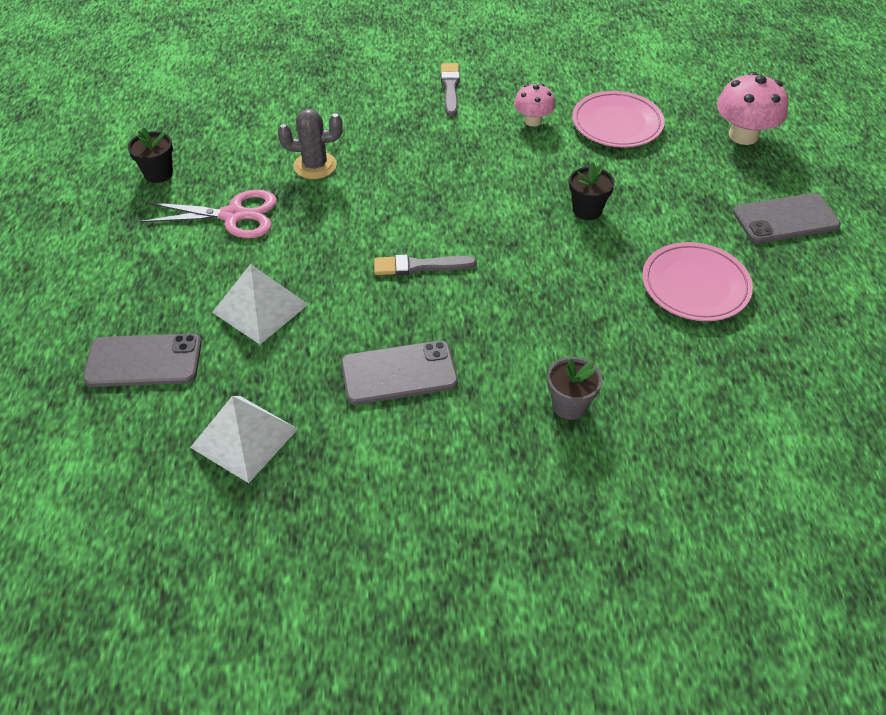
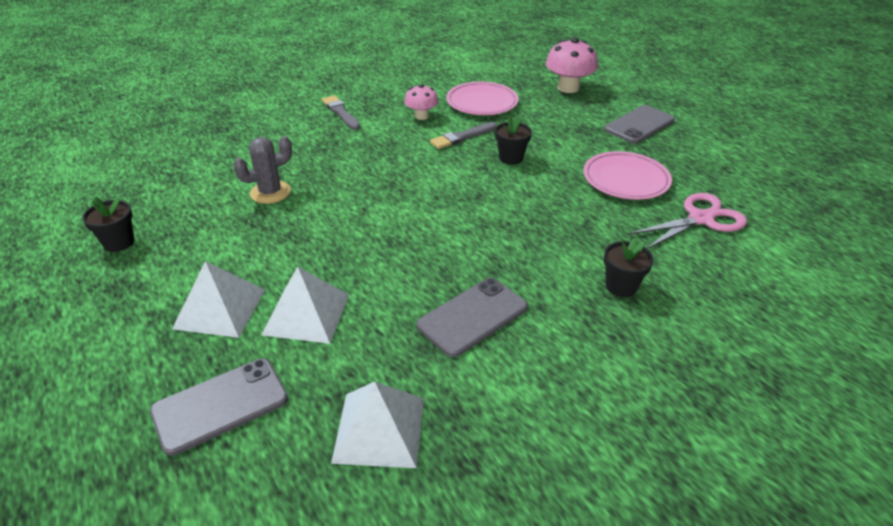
camera: 30 degrees left, 10 degrees down
pink scissors [139,190,277,238] -> pink scissors moved to [628,193,747,249]
grey brush [374,254,477,275] -> grey brush moved to [430,122,497,149]
grey flower pot [547,357,602,420] -> black flower pot [604,238,654,297]
none -> white pyramid [172,261,265,338]

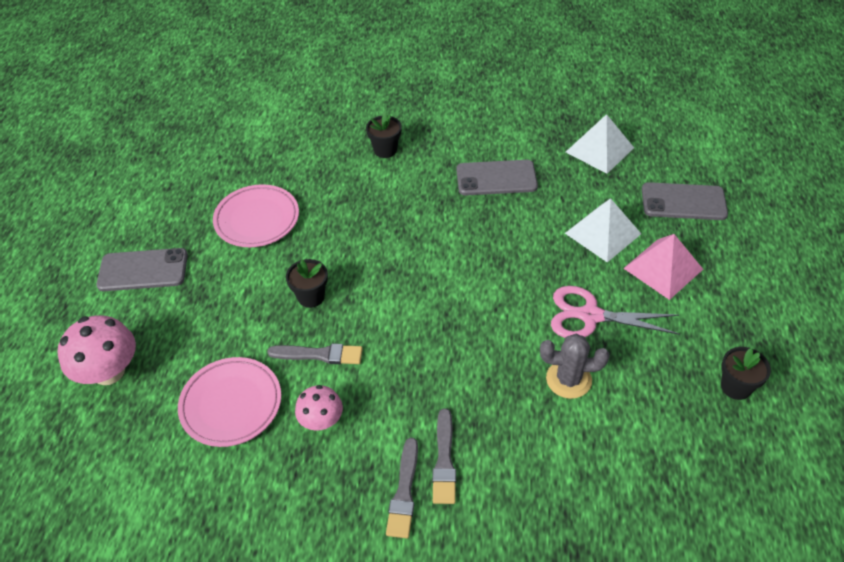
camera: 140 degrees left, 10 degrees up
white pyramid [172,261,265,338] -> pink pyramid [623,234,703,300]
pink scissors [628,193,747,249] -> pink scissors moved to [551,286,680,338]
none -> grey brush [432,408,456,504]

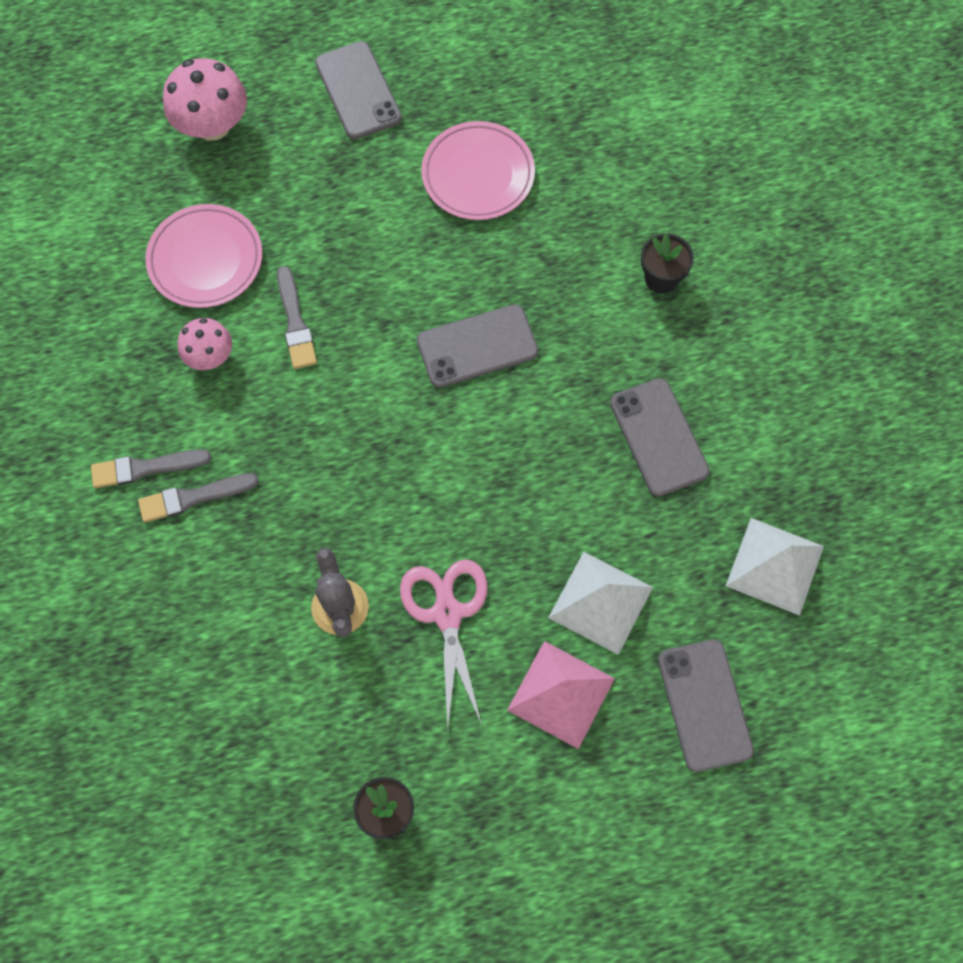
camera: 70 degrees right, 20 degrees up
black flower pot [286,259,328,308] -> none
none -> grey phone [417,304,538,388]

